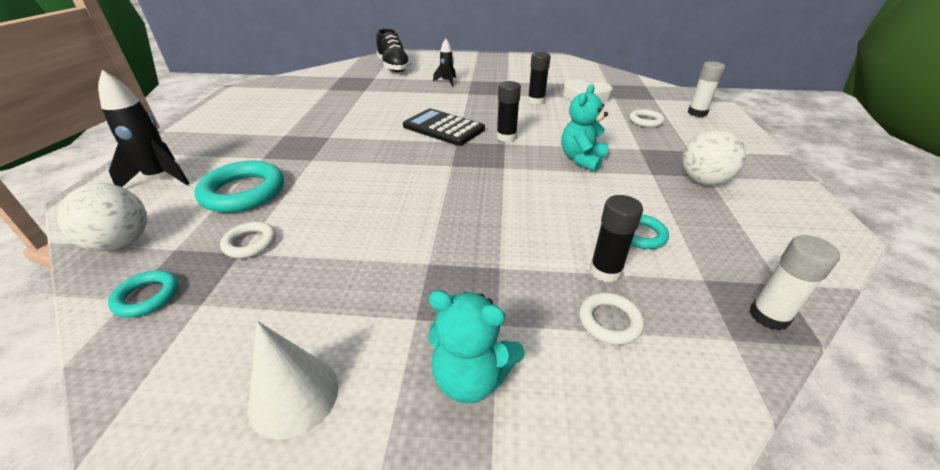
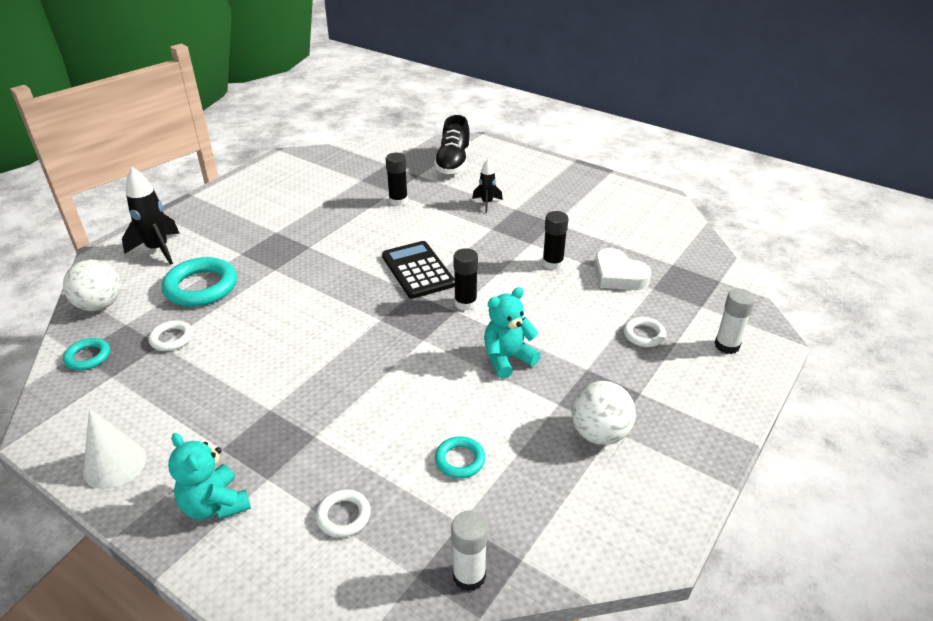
camera: 30 degrees right, 0 degrees up
black glue stick [590,195,643,283] -> black glue stick moved to [386,153,408,206]

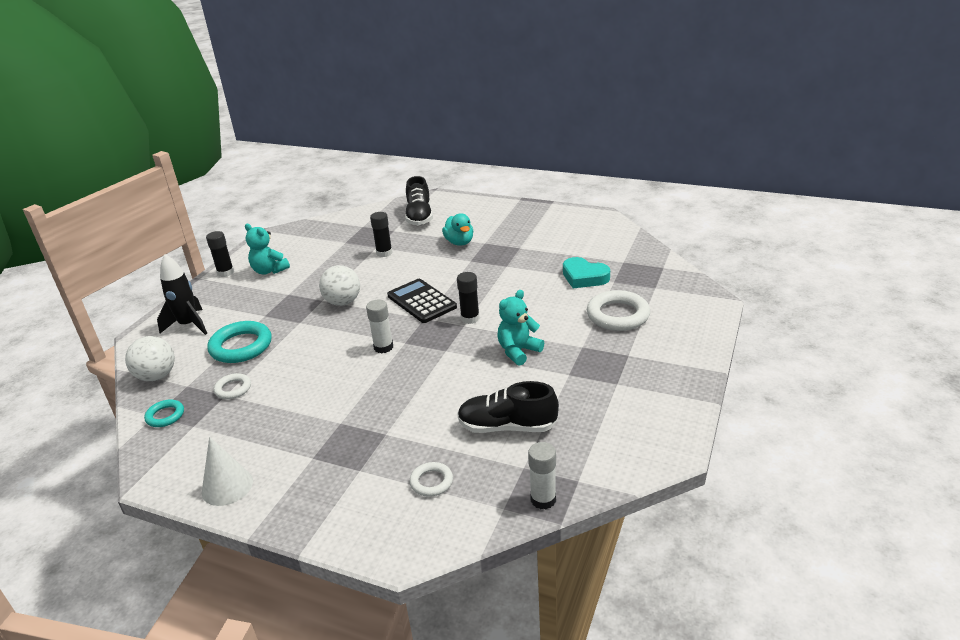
camera: 10 degrees left, 5 degrees down
turquoise teddy bear [168,433,251,520] -> turquoise teddy bear moved to [245,224,290,275]
turquoise ring [435,436,485,479] -> black shoe [457,381,559,433]
black rocket [472,159,503,213] -> turquoise duck [442,213,473,246]
black glue stick [542,211,569,270] -> black glue stick moved to [206,231,234,277]
white ball [571,381,636,445] -> white ball moved to [319,265,360,306]
white heart [594,248,651,290] -> turquoise heart [563,257,610,288]
white ring [623,317,666,347] -> white ring [587,290,650,331], size x1.85
white glue stick [714,289,755,354] -> white glue stick moved to [366,299,393,353]

